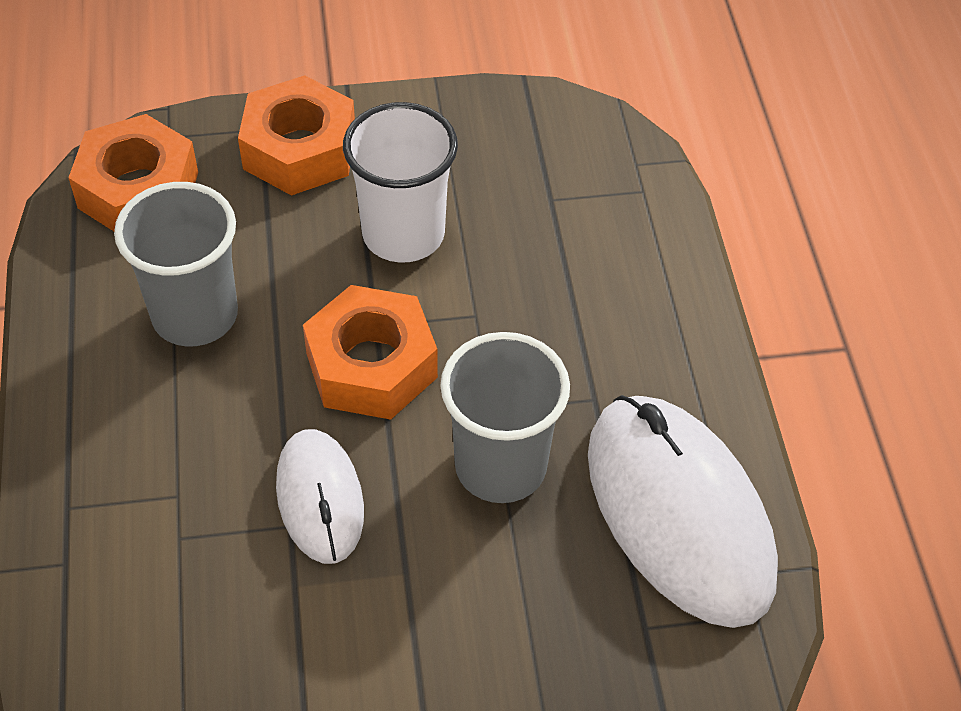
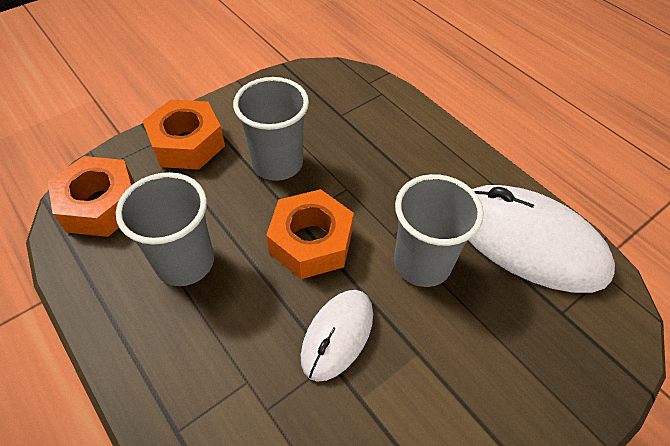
camera: 30 degrees left, 0 degrees up
white mouse [276,429,364,564] -> white mouse turned 75 degrees clockwise [301,290,373,382]
white cup [343,102,458,263] -> grey cup [233,77,309,181]

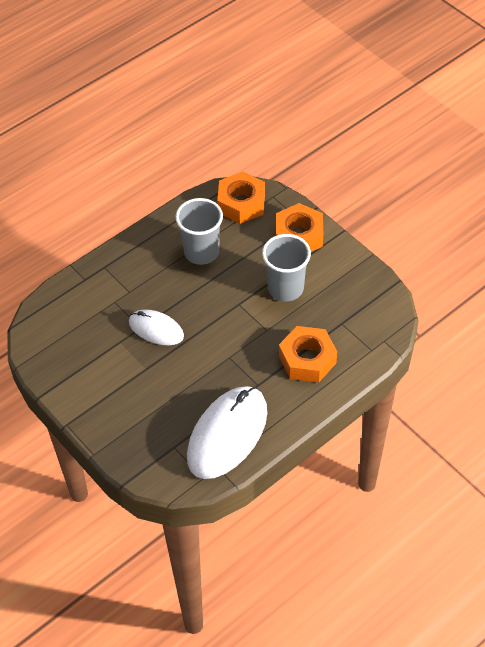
camera: 90 degrees right, 0 degrees up
orange nut [266,189,354,279] -> orange nut moved to [279,326,337,383]
grey cup [394,174,484,287] -> none

